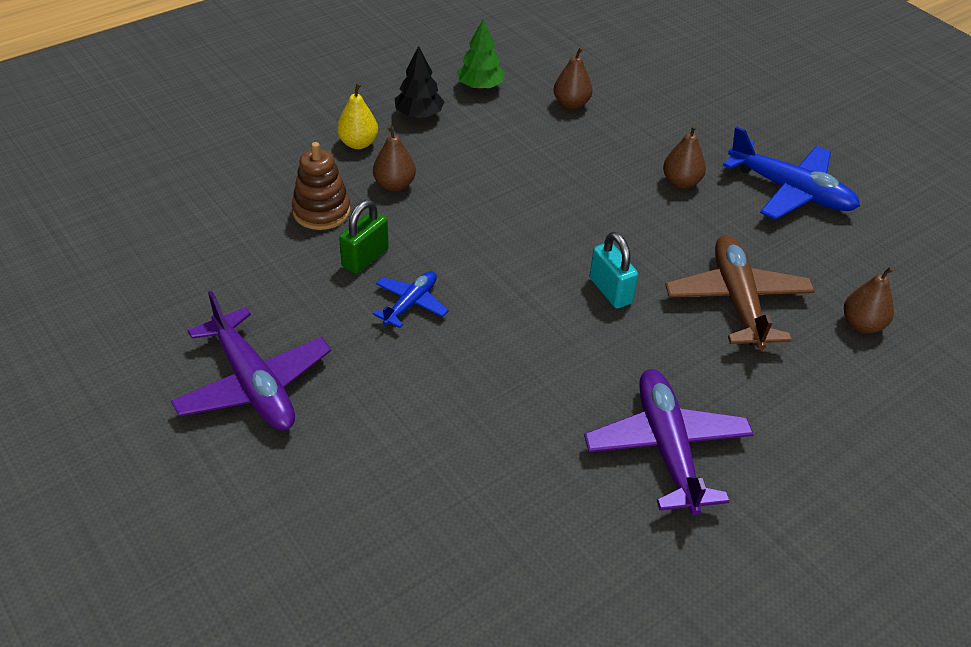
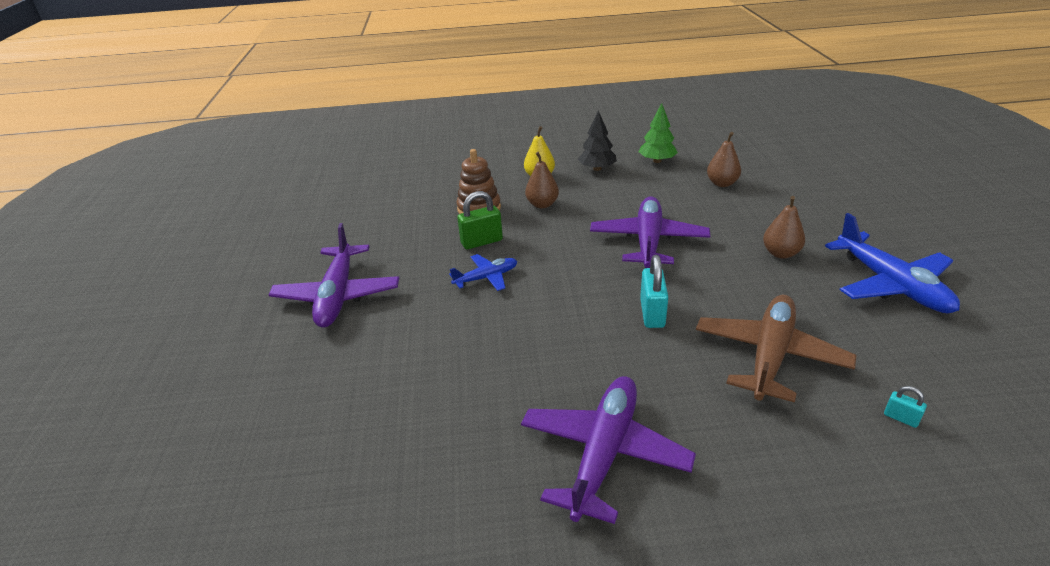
camera: 35 degrees right, 10 degrees down
brown pear [844,266,894,333] -> turquoise padlock [884,386,927,428]
none -> purple plane [590,196,710,268]

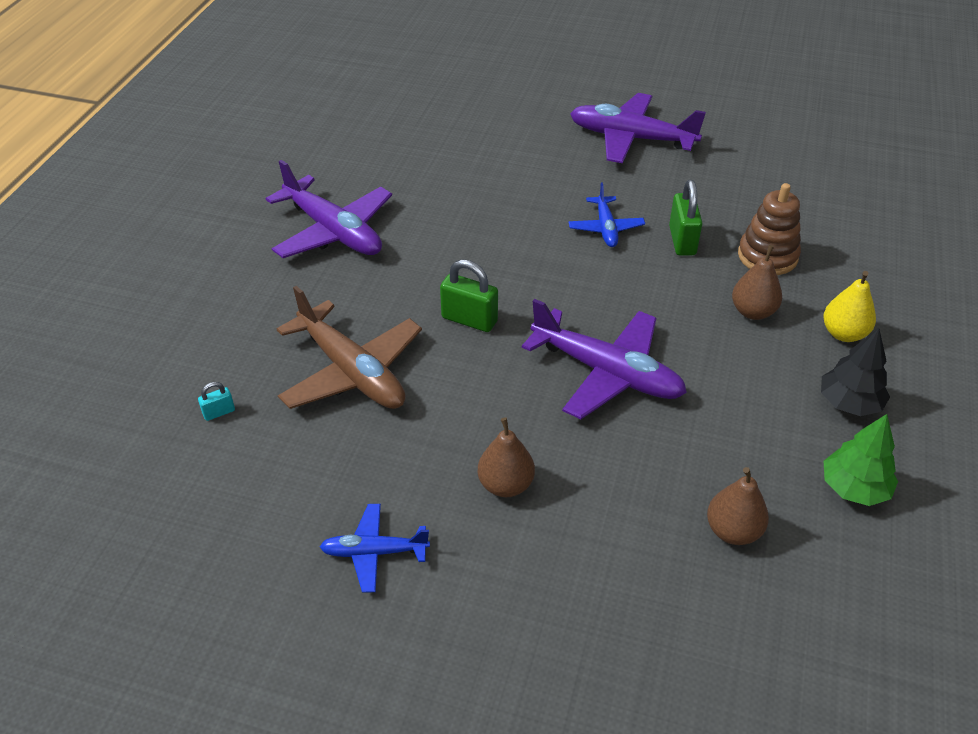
camera: 110 degrees right, 10 degrees up
turquoise padlock [640,255,668,328] -> green padlock [440,259,498,332]
blue plane [825,213,960,313] -> blue plane [320,504,430,593], size x0.54

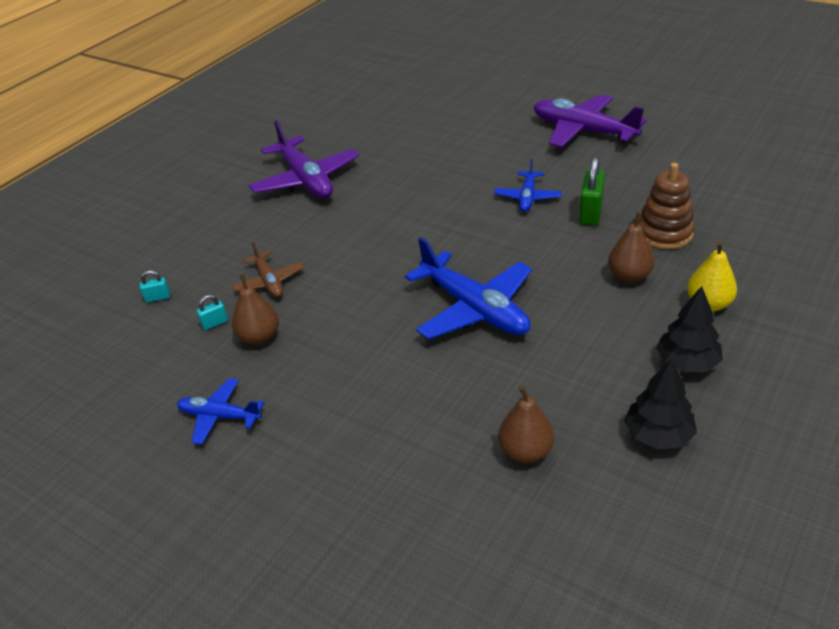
camera: 20 degrees right, 5 degrees down
brown plane [277,286,422,409] -> brown plane [232,242,304,298], size x0.54
green padlock [440,259,498,332] -> none
brown pear [478,417,535,497] -> brown pear moved to [232,274,279,345]
purple plane [522,299,687,419] -> blue plane [405,237,532,340]
green tree [824,414,898,506] -> black tree [624,358,697,449]
none -> turquoise padlock [197,295,228,330]

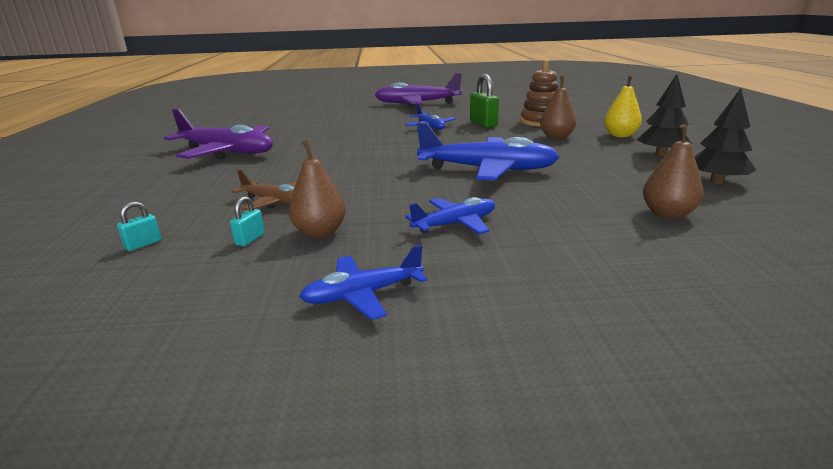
camera: 40 degrees left, 15 degrees down
none -> blue plane [405,197,495,234]

